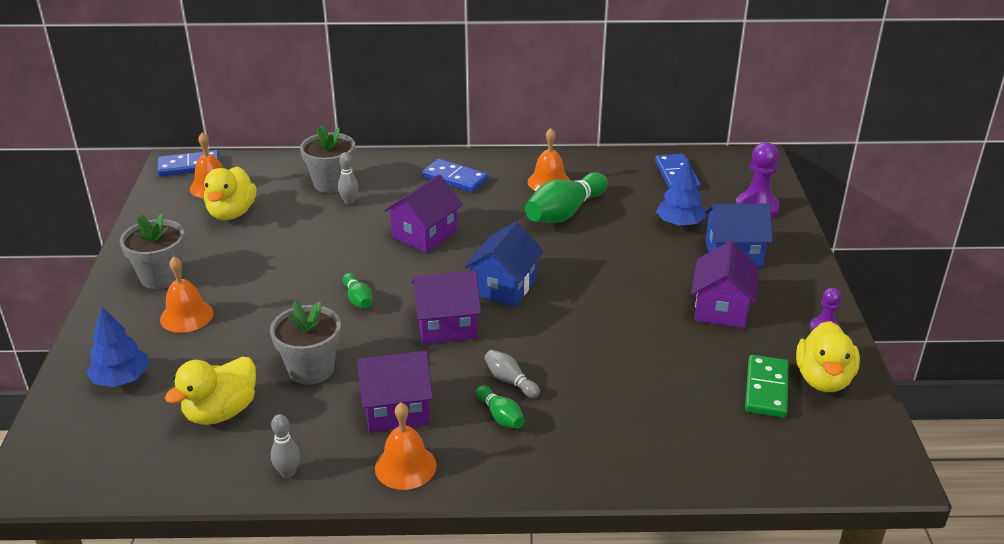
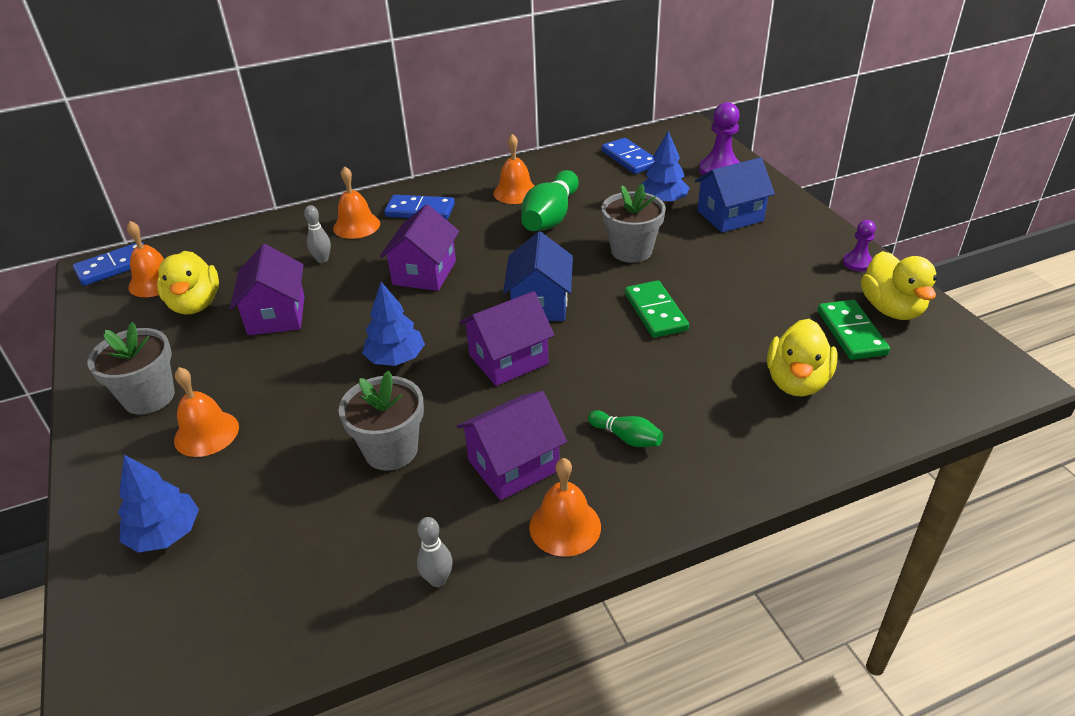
camera: 20 degrees left, 5 degrees up
yellow duck [165,357,256,425] -> yellow duck moved to [767,319,837,396]
grey flower pot [300,125,355,193] -> grey flower pot moved to [601,184,666,263]
green bowling pin [343,273,372,309] -> blue tree [362,282,425,366]
grey bowling pin [485,350,540,398] -> none
purple house [691,241,759,328] -> purple house moved to [230,244,305,335]
none -> orange bell [333,166,380,239]
none -> green domino [625,280,689,338]

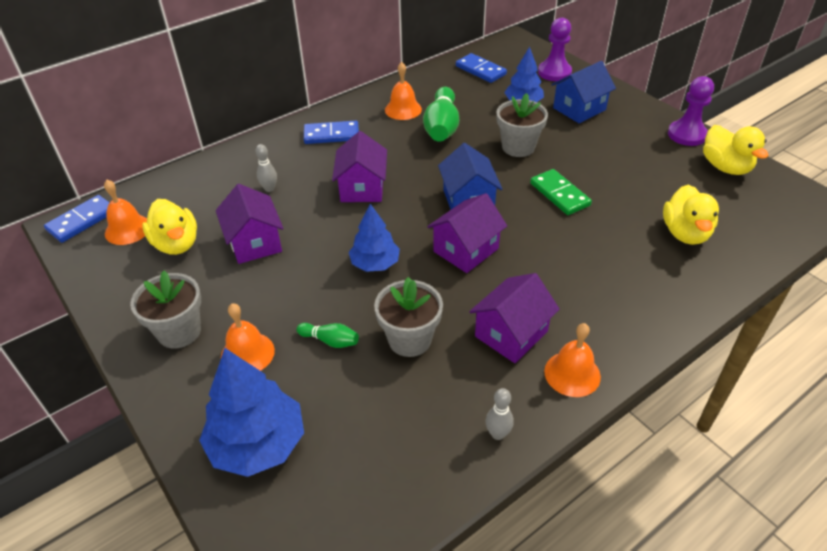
camera: 15 degrees left, 5 degrees up
blue tree [118,455,199,553] -> blue tree [199,348,304,477], size x1.57
orange bell [333,166,380,239] -> none
green bowling pin [588,411,663,447] -> green bowling pin moved to [296,323,359,348]
green domino [818,300,890,360] -> none
purple pawn [843,220,876,271] -> purple pawn [668,76,714,146], size x1.72

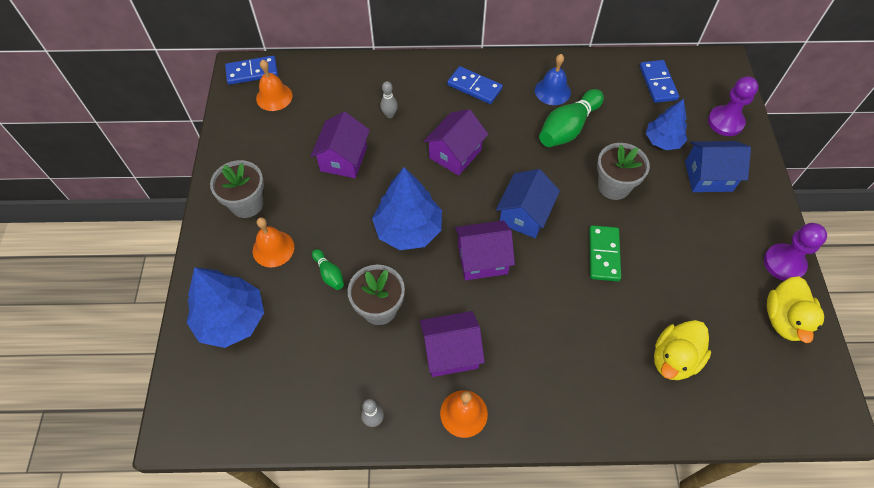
camera: 35 degrees right, 15 degrees up
yellow duck [142,199,197,255] -> none
blue tree [349,204,400,272] -> blue tree [372,167,442,250], size x1.57
orange bell [385,62,422,120] -> blue bell [535,54,571,105]

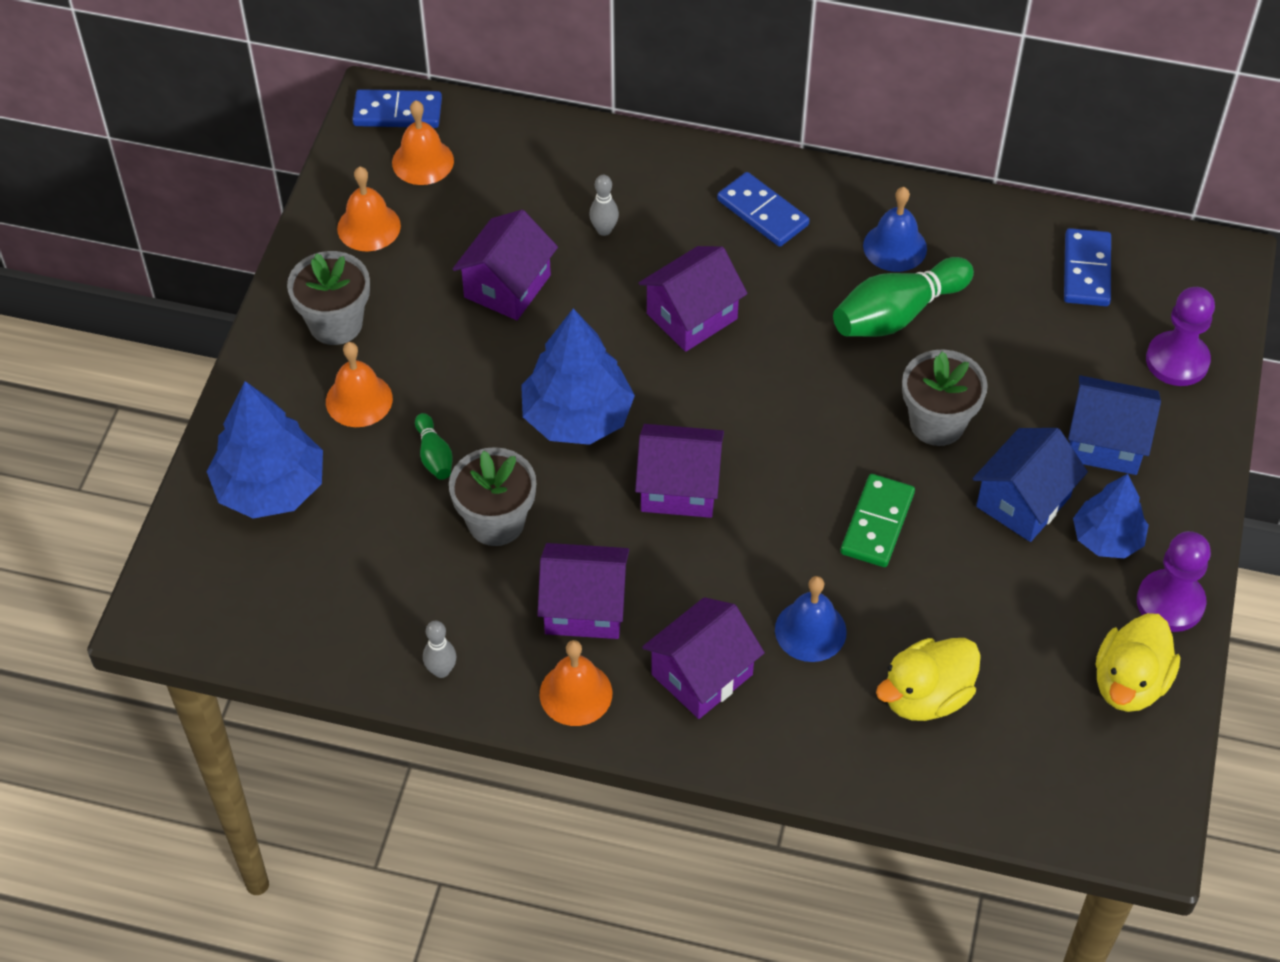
camera: 15 degrees right, 5 degrees down
blue house [496,169,560,238] -> blue house moved to [973,428,1088,542]
blue tree [646,99,687,150] -> blue tree moved to [1073,474,1149,558]
none -> orange bell [337,167,401,251]
none -> purple house [642,597,765,719]
none -> blue bell [775,576,847,662]

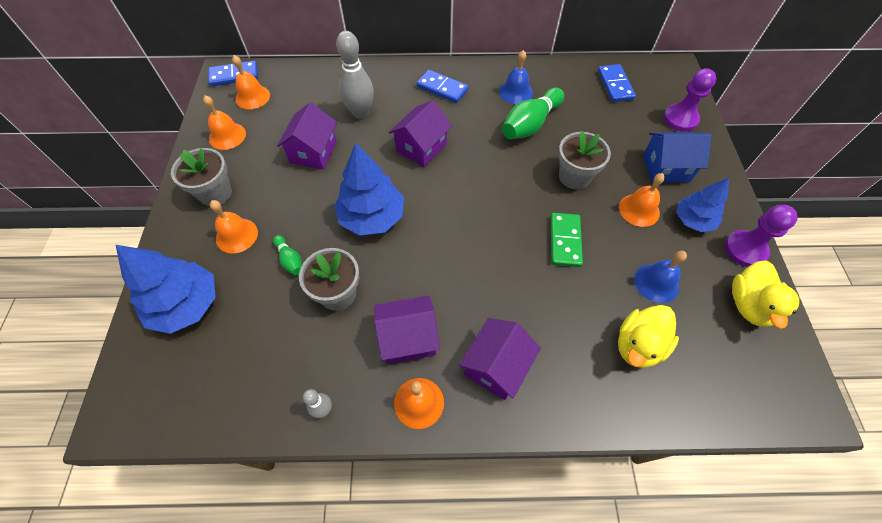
camera: 15 degrees left, 5 degrees up
grey bowling pin [589,175,619,236] -> grey bowling pin [336,31,374,119], size x2.00
purple house [635,424,724,518] -> none
blue bell [775,576,847,662] -> blue bell moved to [634,251,687,303]
blue house [973,428,1088,542] -> orange bell [619,173,665,227]

